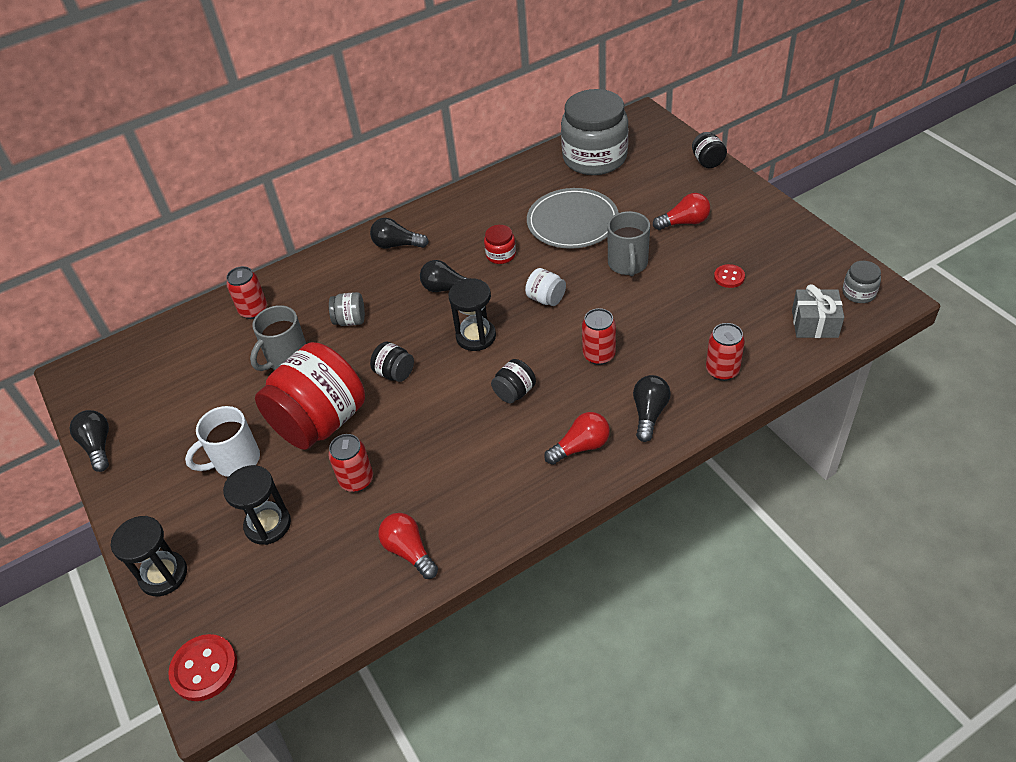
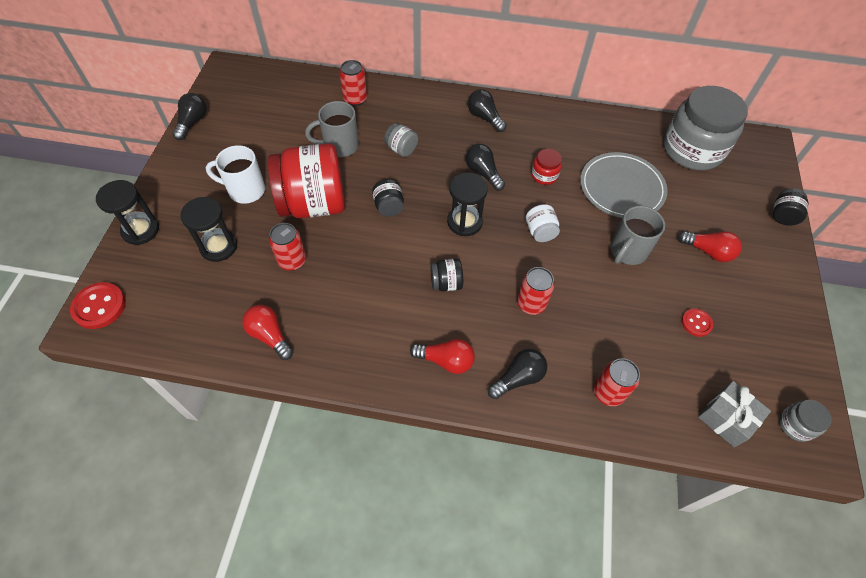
camera: 35 degrees right, 10 degrees up
red light bulb [378,513,438,579] -> red light bulb turned 45 degrees counterclockwise [242,305,294,360]

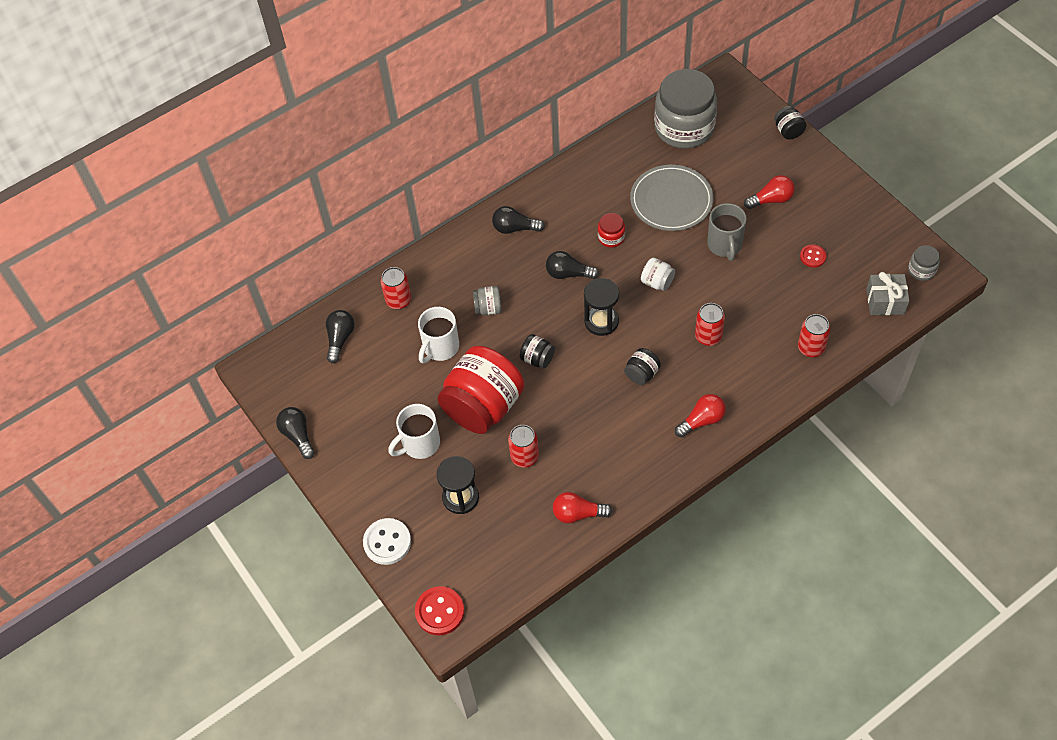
camera: 40 degrees left, 0 degrees up
black hourglass [96,180,159,245] -> white button [363,518,411,565]
grey mug [305,101,359,157] -> white mug [418,307,459,363]
black light bulb [488,349,547,399] -> black light bulb moved to [326,310,355,363]

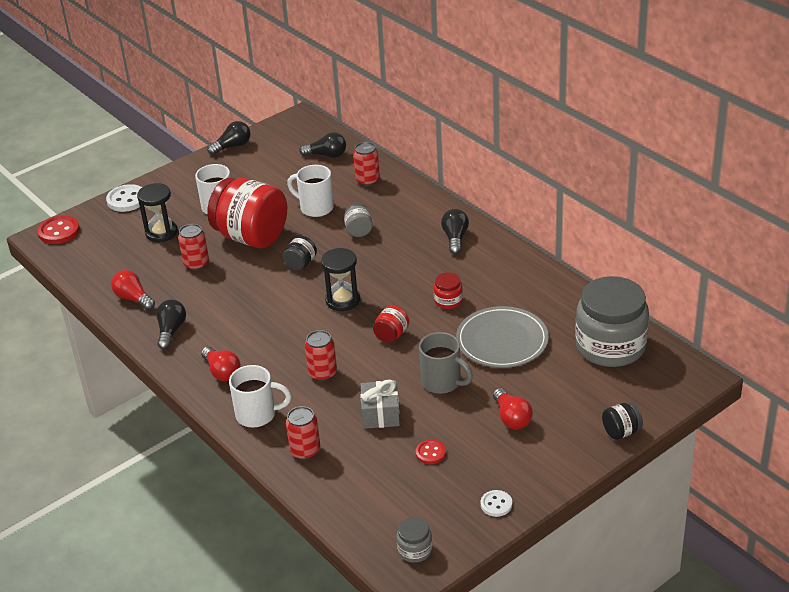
camera: 85 degrees right, 20 degrees down
black light bulb [546,251,599,279] -> black light bulb moved to [156,300,186,350]
red light bulb [553,492,612,524] -> red light bulb turned 45 degrees counterclockwise [111,270,155,310]
black jar [624,348,661,385] -> none
white jar [641,258,675,291] -> red jar [373,305,409,343]
grey mug [707,203,747,261] -> grey mug turned 135 degrees counterclockwise [419,332,473,394]
grey gift [866,272,910,315] -> grey gift moved to [360,380,400,429]
none -> white mug [229,365,291,428]
none -> white button [481,490,512,517]

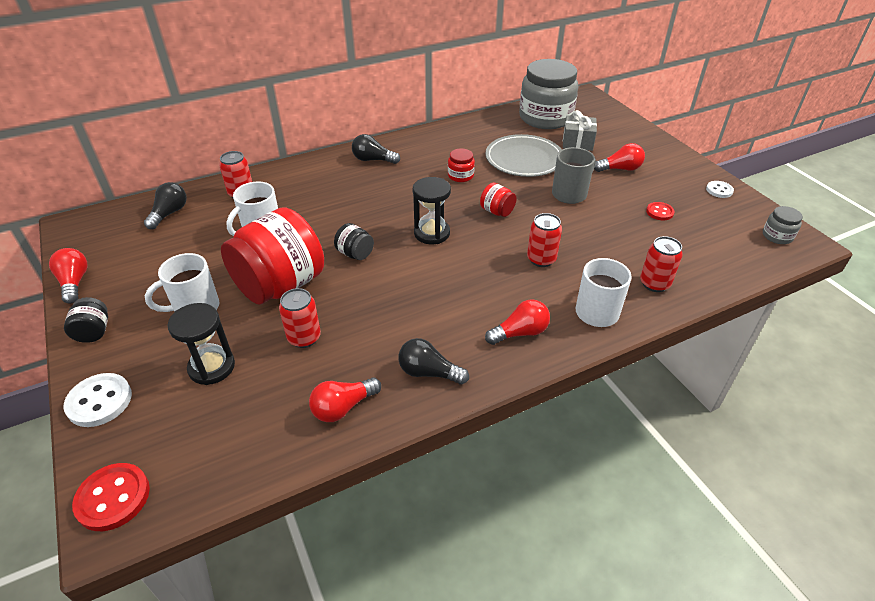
camera: 80 degrees left, 5 degrees up
black light bulb [207,121,250,155] -> red light bulb [49,248,88,304]
grey jar [344,203,373,237] -> none
grey gift [360,380,400,429] -> grey gift moved to [563,110,597,151]
black jar [602,402,643,440] -> black jar moved to [64,297,108,343]

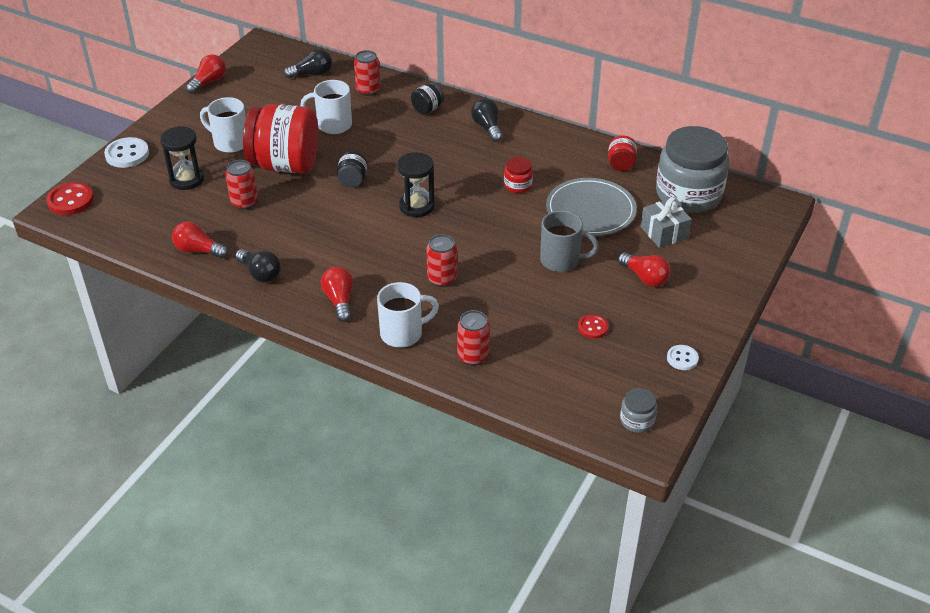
camera: 55 degrees right, 0 degrees up
black jar [64,297,108,343] -> black jar moved to [411,83,444,115]
black light bulb [398,338,469,385] -> black light bulb turned 150 degrees clockwise [235,249,281,283]
red jar [480,183,517,217] -> red jar moved to [608,135,637,171]
red light bulb [485,299,550,345] -> red light bulb turned 135 degrees counterclockwise [321,267,353,322]

